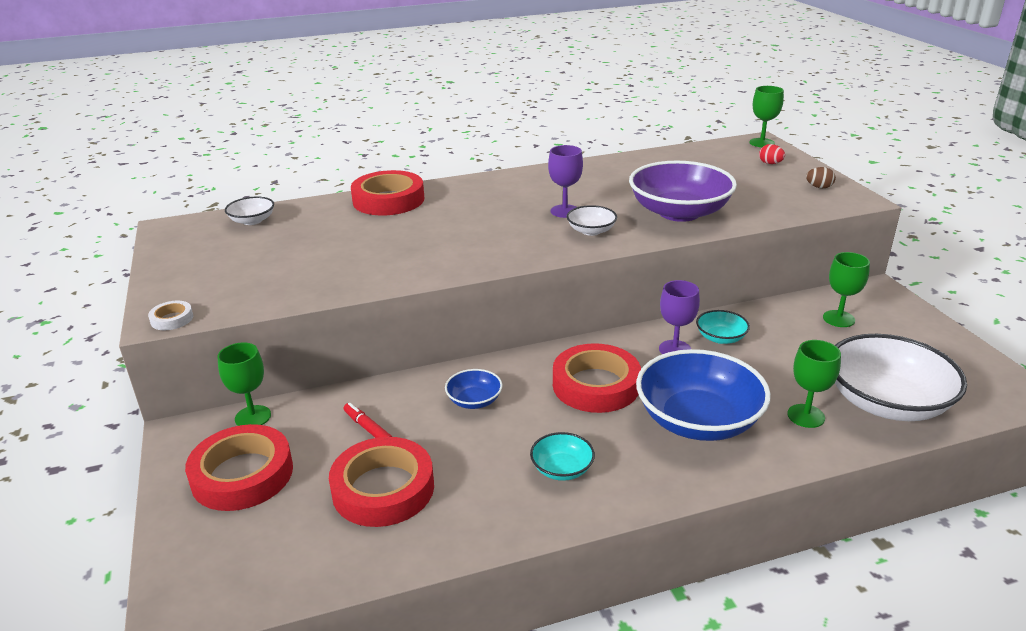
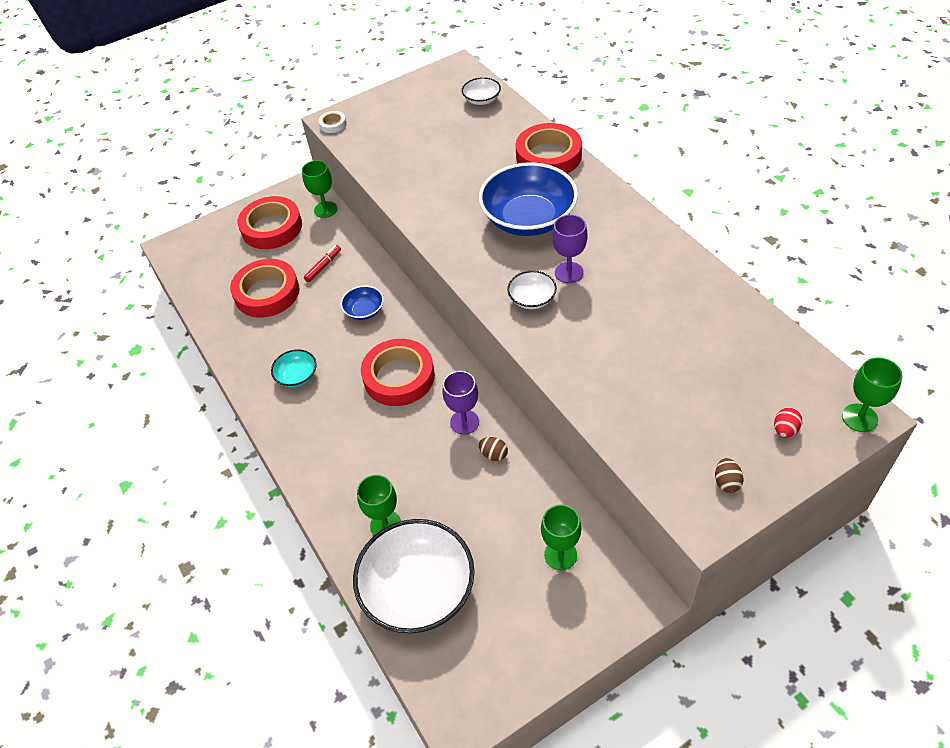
camera: 80 degrees right, 20 degrees up
purple bowl [629,161,737,222] -> none
blue bowl [636,349,771,441] -> blue bowl moved to [479,162,578,236]
turquoise bowl [696,310,750,344] -> brown egg [478,437,508,461]

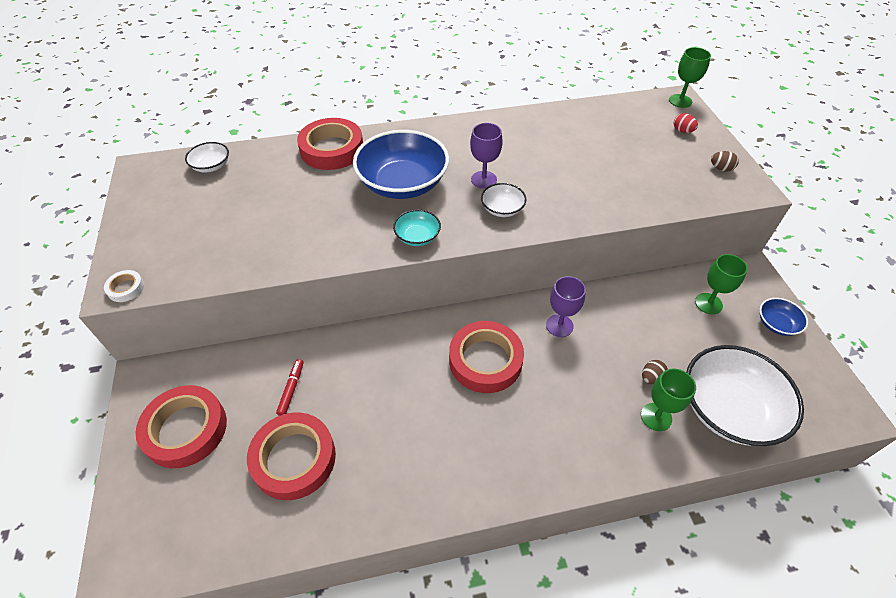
camera: 75 degrees left, 0 degrees up
turquoise bowl [271,349,317,387] -> turquoise bowl moved to [393,210,441,246]
green goblet [302,160,337,218] -> none
red marker [304,245,341,282] -> red marker turned 45 degrees clockwise [276,359,303,416]
blue bowl [340,285,384,320] -> blue bowl moved to [760,298,808,336]
brown egg [478,437,508,461] -> brown egg moved to [642,360,668,384]

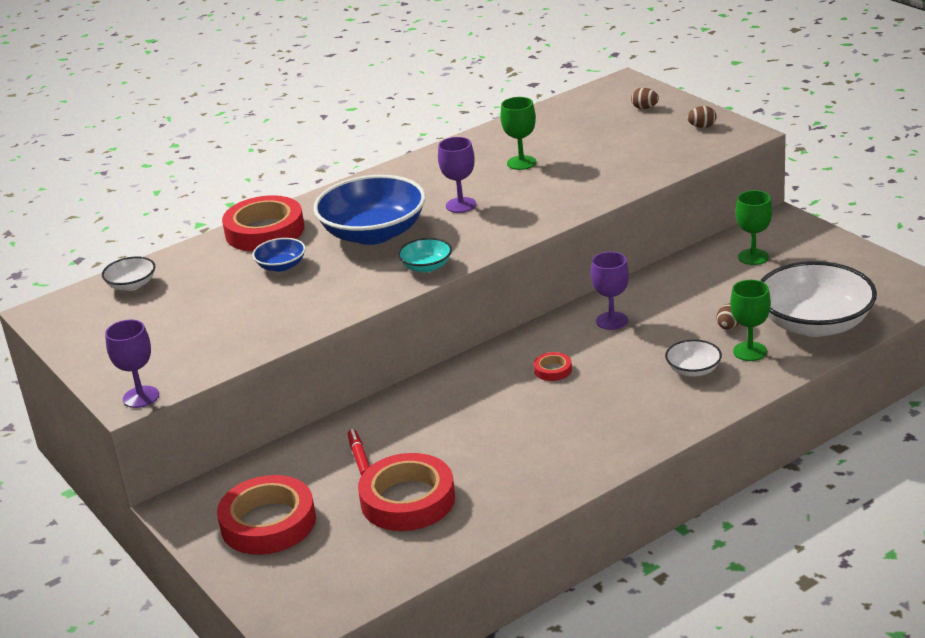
camera: 20 degrees left, 20 degrees down
white tape [104,270,144,302] -> purple goblet [105,320,159,408]
red tape [449,321,524,393] -> red tape [534,352,572,381], size x0.44
white bowl [481,183,527,217] -> white bowl moved to [665,339,722,377]
green goblet [669,47,711,108] -> green goblet moved to [500,97,536,170]
red egg [674,113,698,133] -> brown egg [631,88,659,109]
blue bowl [760,298,808,336] -> blue bowl moved to [252,238,306,272]

